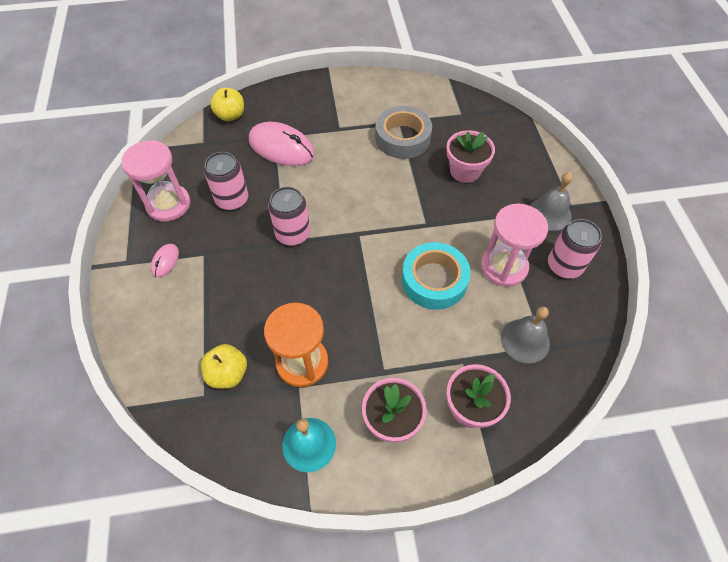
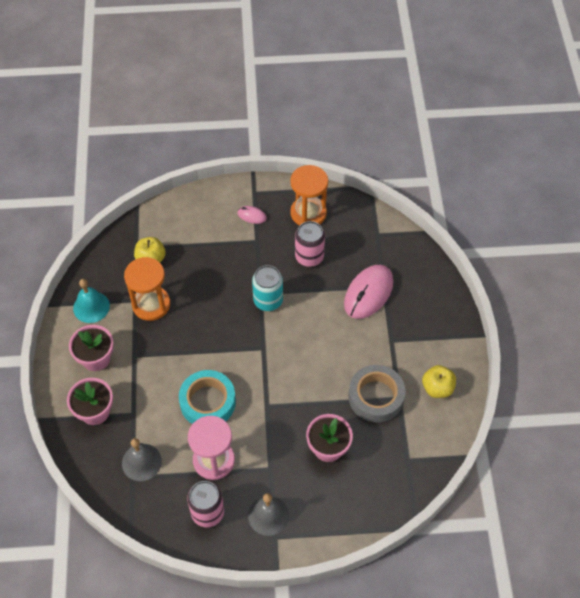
camera: 95 degrees right, 0 degrees up
pink hourglass [121,140,190,222] -> orange hourglass [290,165,328,226]
yellow apple [210,88,244,121] -> yellow apple moved to [422,365,456,398]
pink can [268,187,310,246] -> turquoise can [252,265,283,311]

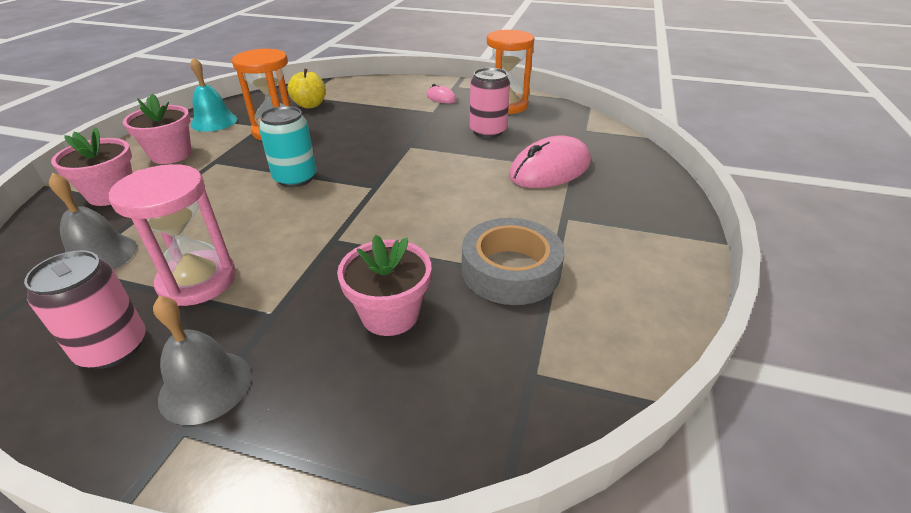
camera: 20 degrees right, 20 degrees down
turquoise tape [179,370,236,424] -> none
turquoise can [252,265,283,311] -> turquoise can moved to [259,106,317,187]
yellow apple [422,365,456,398] -> none

